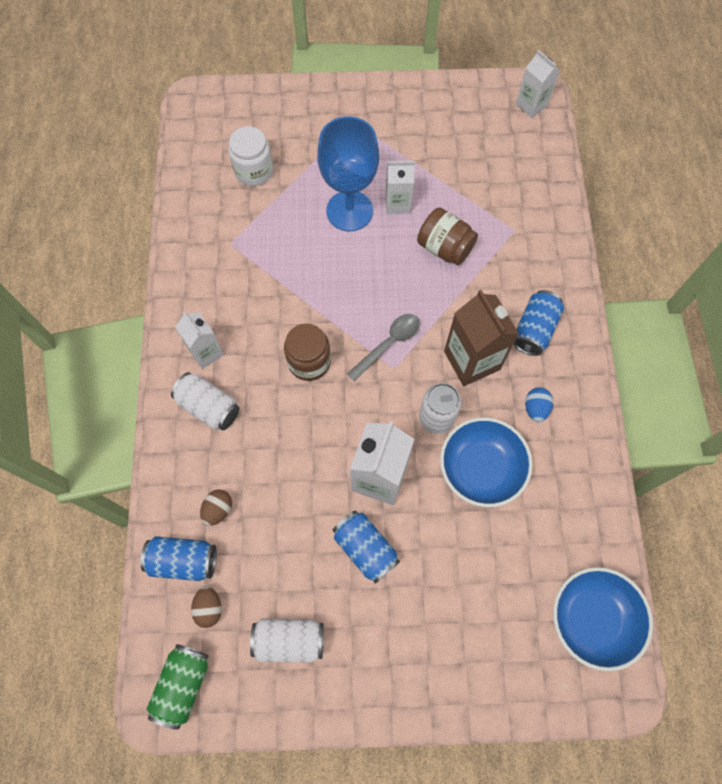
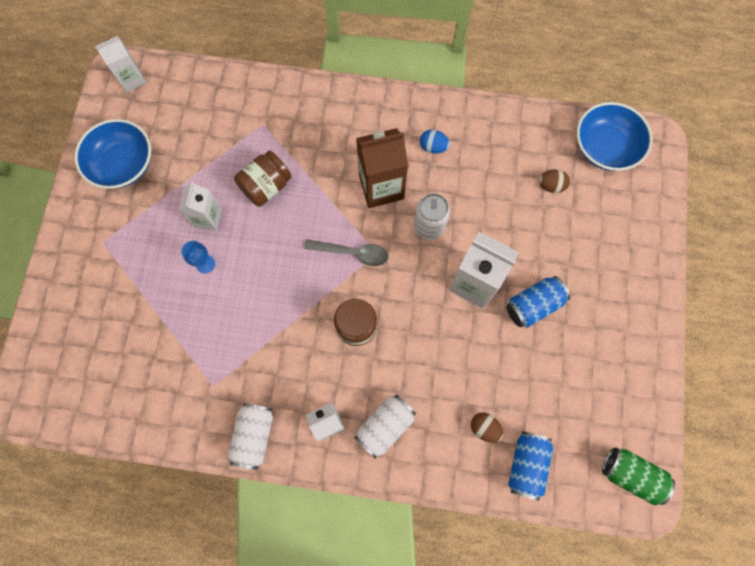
camera: 80 degrees left, 5 degrees up
brown egg [191,586,222,628] -> brown egg moved to [538,169,570,193]
white jar [229,126,273,186] -> none
white can [250,619,324,662] -> white can moved to [228,403,273,470]
blue goblet [317,116,379,231] -> blue goblet [181,241,215,274], size x0.42
grey spoon [347,314,420,381] -> grey spoon turned 135 degrees clockwise [304,239,388,266]
blue bowl [440,417,533,507] -> blue bowl moved to [74,119,151,189]
blue can [514,290,564,356] -> none

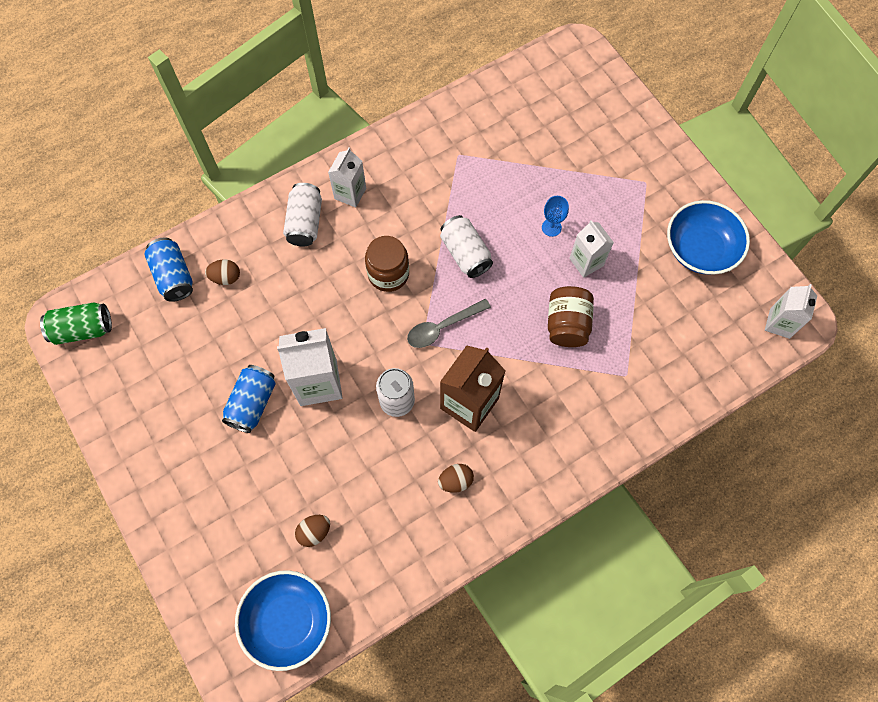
camera: 140 degrees right, 5 degrees down
white can [228,403,273,470] -> white can moved to [440,215,493,278]
blue egg [420,130,450,153] -> brown egg [438,464,474,493]

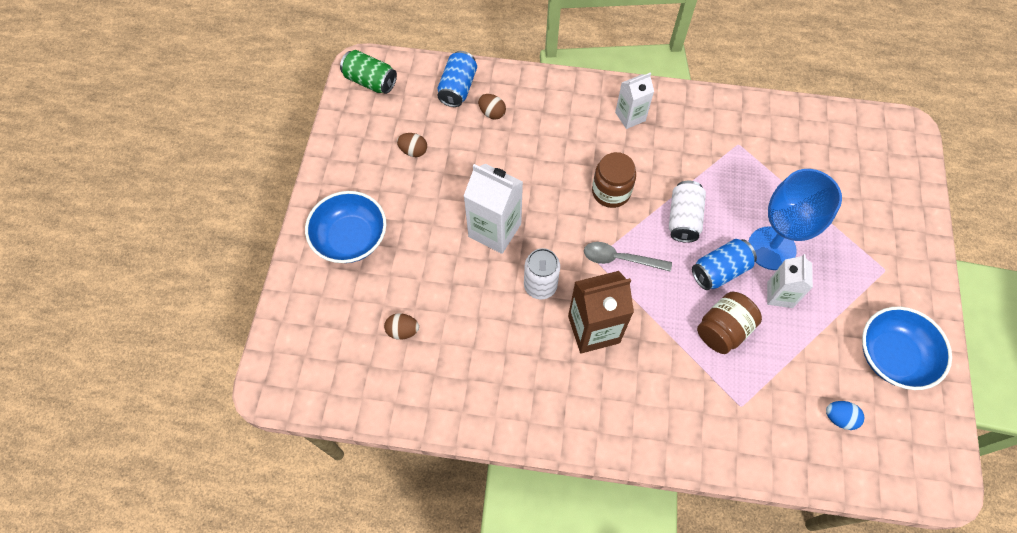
camera: 40 degrees right, 5 degrees down
blue can [222,365,276,433] -> blue can moved to [692,239,757,290]
blue bowl [235,570,331,671] -> blue bowl moved to [305,191,386,263]
white can [283,183,322,246] -> none
brown egg [438,464,474,493] -> brown egg moved to [397,133,427,157]
blue goblet [542,196,569,237] -> blue goblet [748,169,842,270], size x2.40
white carton [765,284,817,339] -> none
none -> blue egg [826,401,864,430]

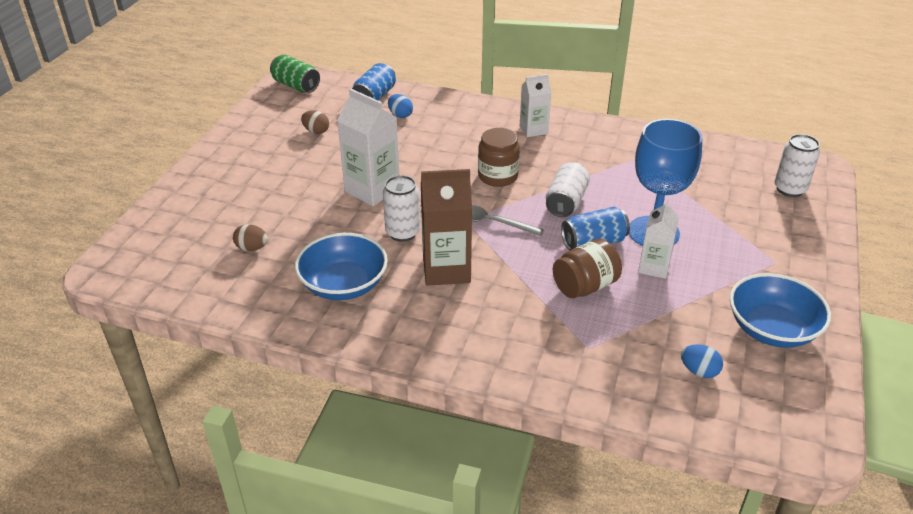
camera: 10 degrees right, 25 degrees down
blue bowl [305,191,386,263] -> blue bowl moved to [295,233,388,300]
brown egg [478,94,506,120] -> blue egg [388,94,413,118]
none -> white can [774,134,820,197]

